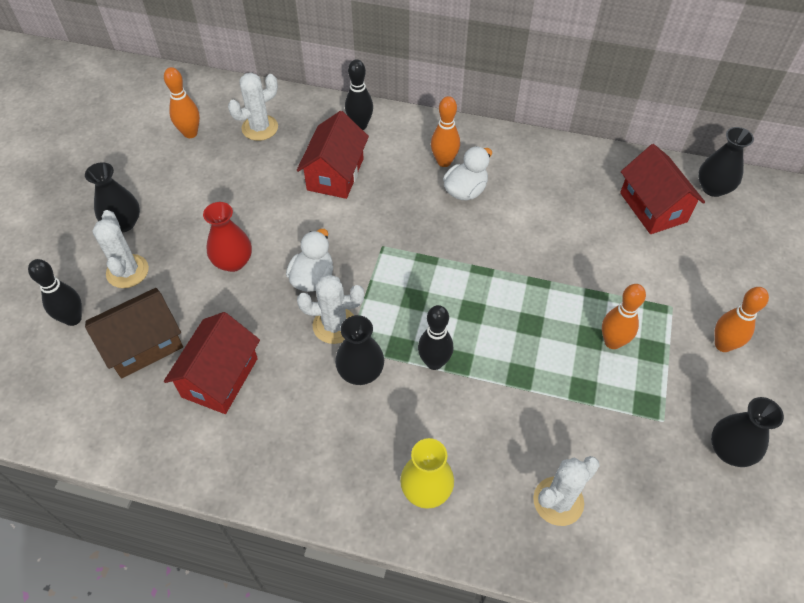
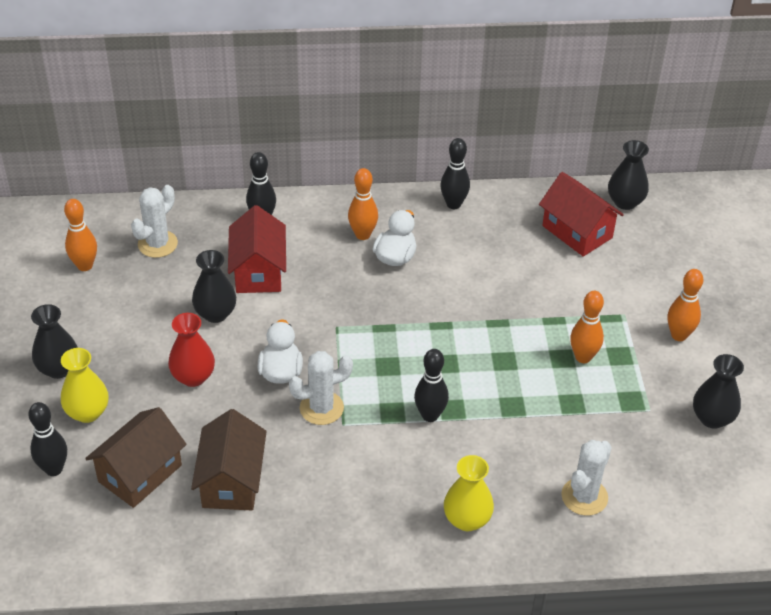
camera: 20 degrees left, 10 degrees down
white cactus [93,210,149,288] -> yellow vase [61,348,108,423]
red house [164,312,260,414] -> brown house [191,409,267,510]
black vase [335,315,384,385] -> black vase moved to [192,250,236,323]
none -> black bowling pin [440,138,470,209]

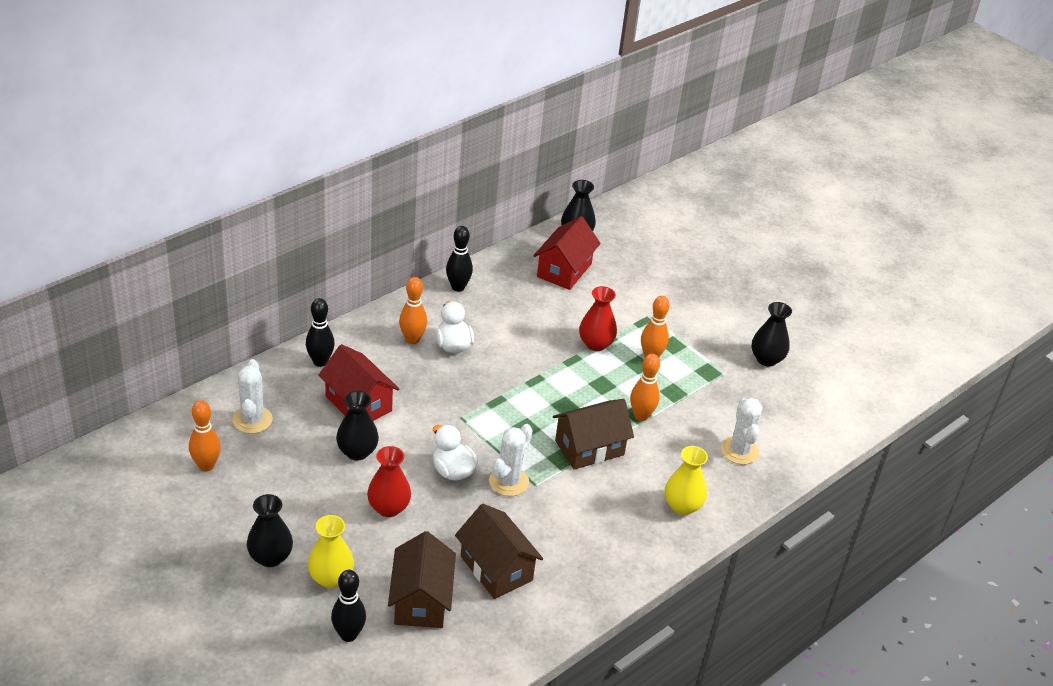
camera: 40 degrees left, 5 degrees down
black bowling pin [414,349,449,422] -> brown house [553,399,634,470]
red house [539,172,624,257] -> red house turned 75 degrees counterclockwise [533,216,601,290]
orange bowling pin [668,269,704,341] -> orange bowling pin moved to [630,354,660,421]
none -> red vase [579,286,617,351]

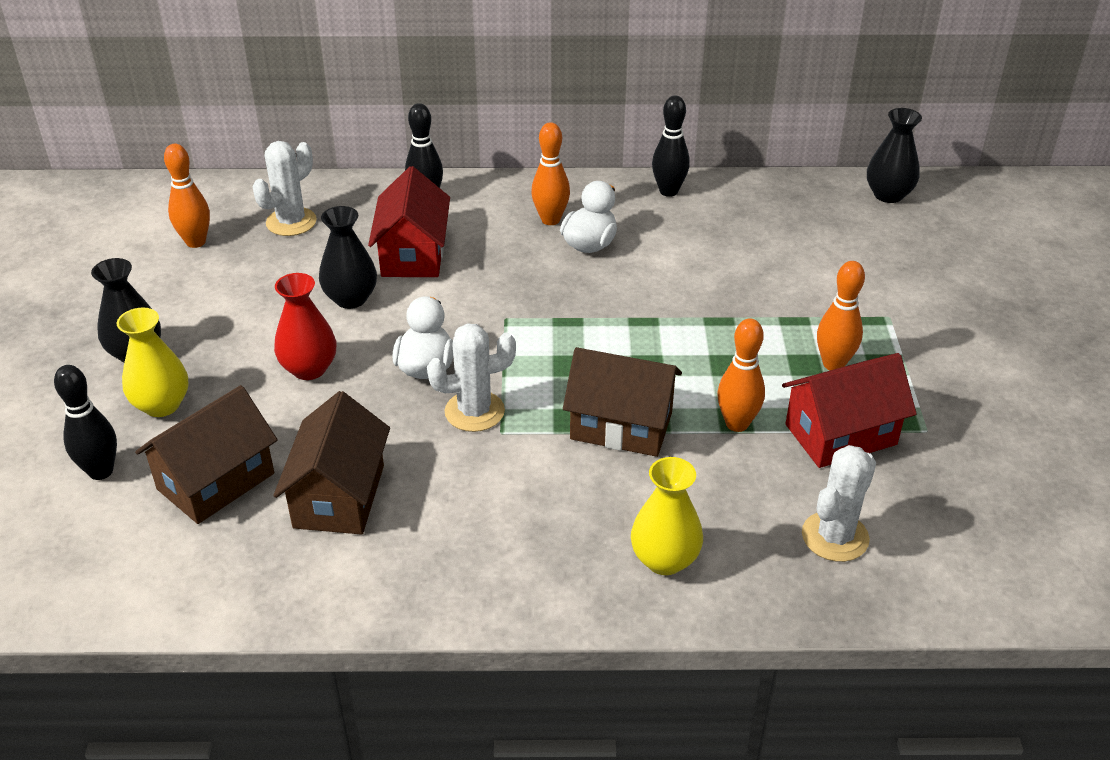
camera: 45 degrees right, 0 degrees up
red house [533,216,601,290] -> red house moved to [782,353,917,468]
red vase [579,286,617,351] -> none
black vase [751,302,792,366] -> none

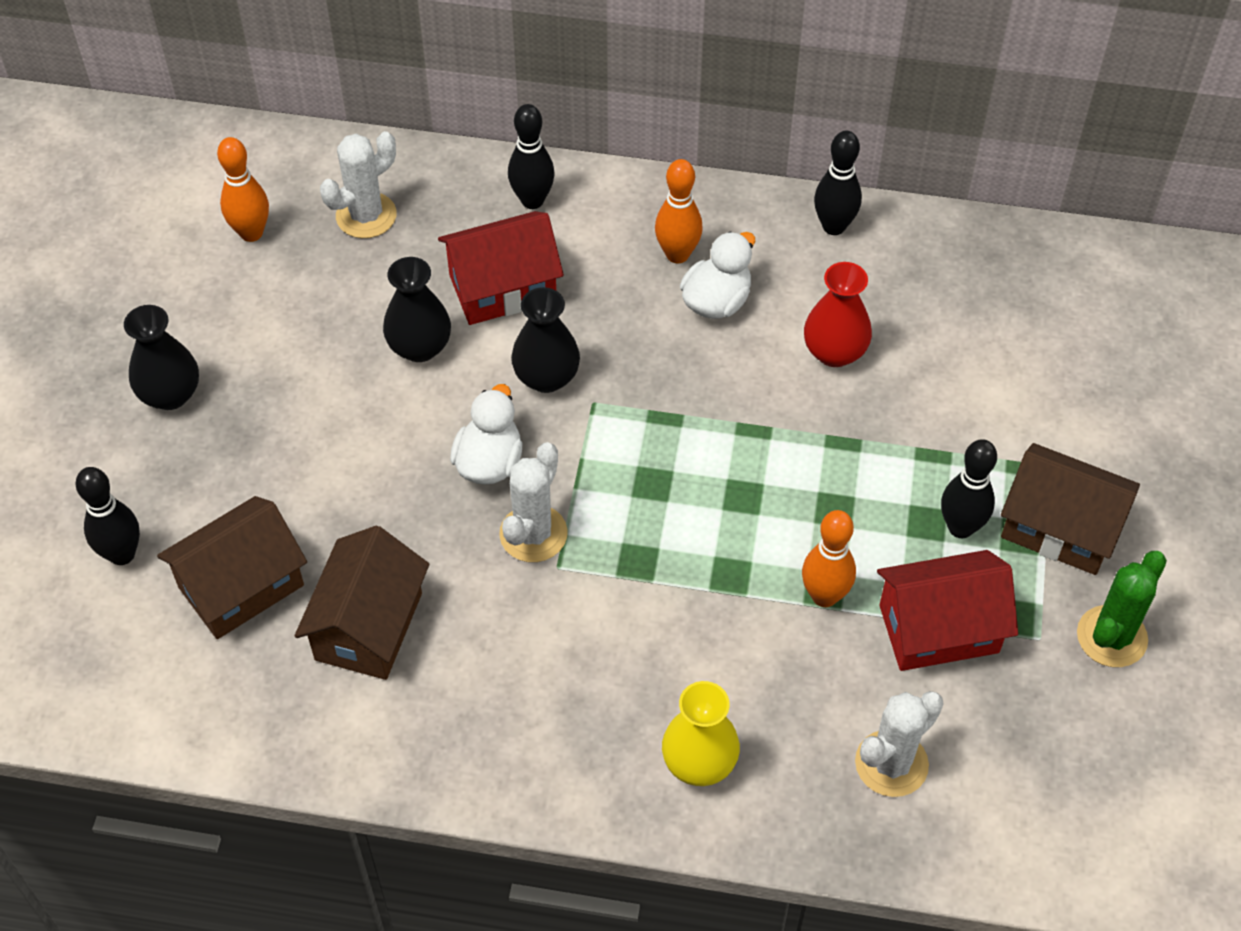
camera: 10 degrees right, 15 degrees up
yellow vase [117,308,189,417] -> none
red vase [274,273,336,380] -> red vase moved to [804,262,872,367]
red house [368,166,450,277] -> red house turned 60 degrees clockwise [438,211,564,325]
white cactus [427,323,516,432] -> white cactus turned 60 degrees counterclockwise [499,442,568,562]
brown house [563,347,682,457] -> brown house moved to [1001,443,1140,575]
orange bowling pin [817,261,865,370] -> black bowling pin [941,439,997,538]
black vase [867,108,922,203] -> black vase moved to [511,287,580,393]
none -> green cactus [1077,551,1167,667]

